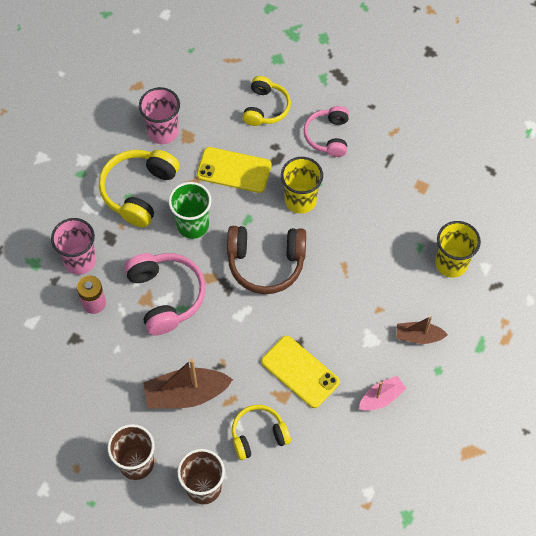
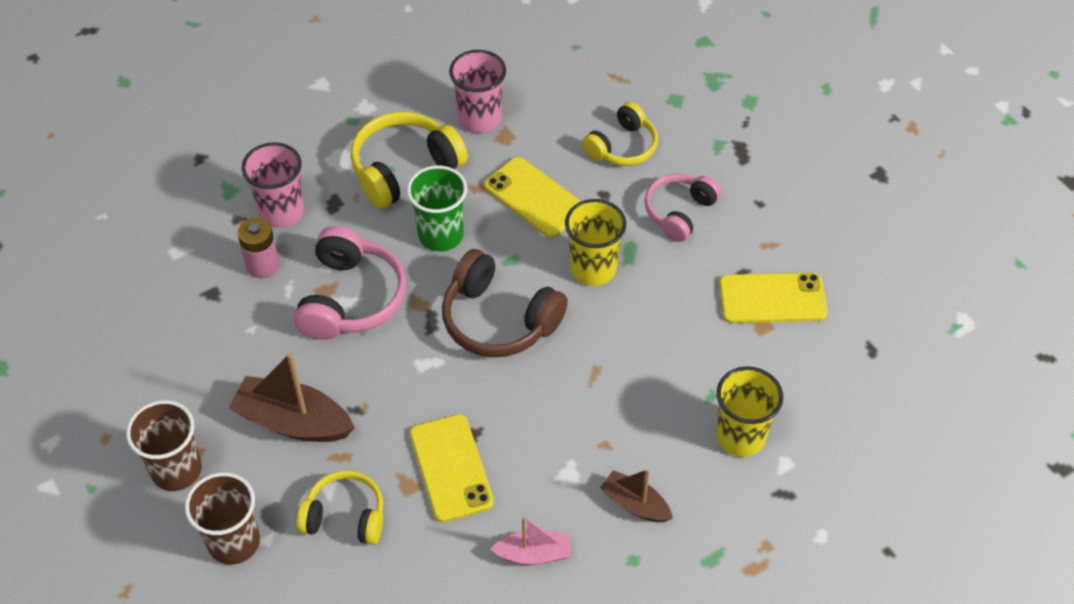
camera: 30 degrees right, 10 degrees down
none -> yellow phone [719,273,827,323]

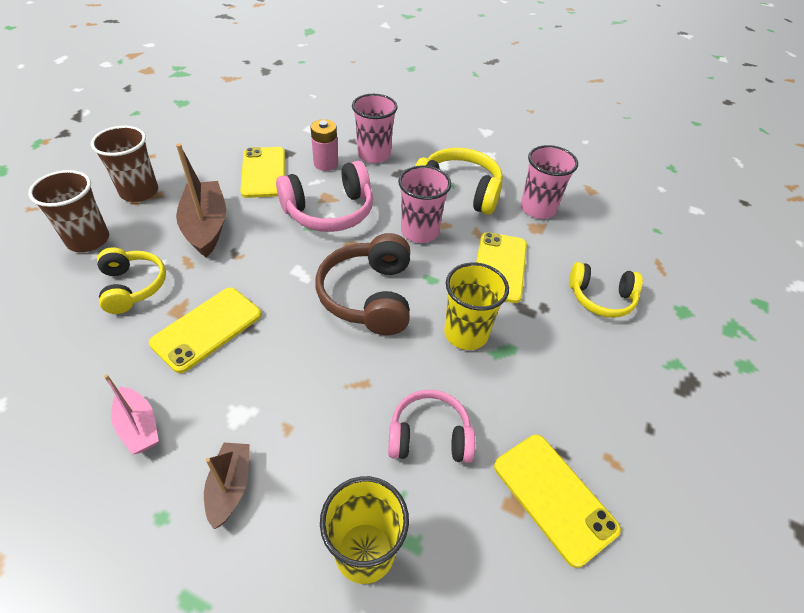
camera: 55 degrees right, 5 degrees down
green cup [407,166,467,251] -> pink cup [398,166,451,243]
pink headphones [645,174,721,242] -> pink headphones moved to [388,390,475,463]
none -> yellow phone [240,147,285,198]

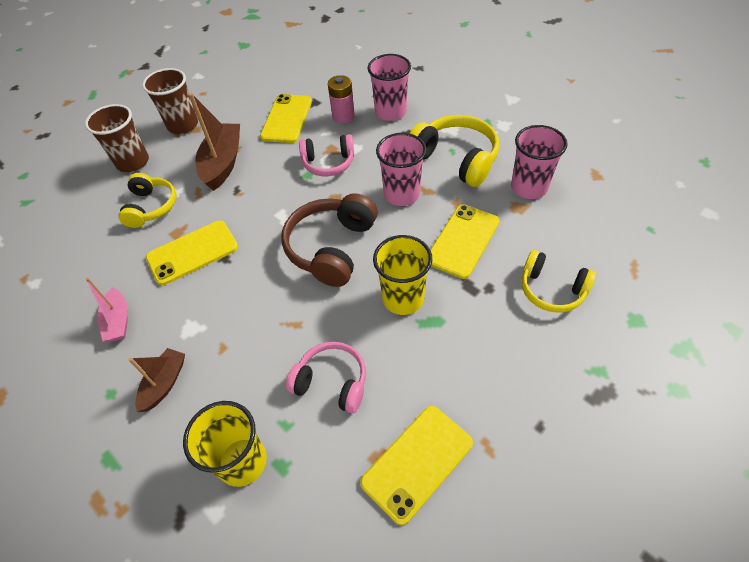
camera: 25 degrees right, 5 degrees up
pink headphones [276,161,373,232] -> pink headphones [299,134,354,176], size x0.66
yellow phone [494,435,621,568] -> yellow phone turned 60 degrees clockwise [360,406,473,525]

